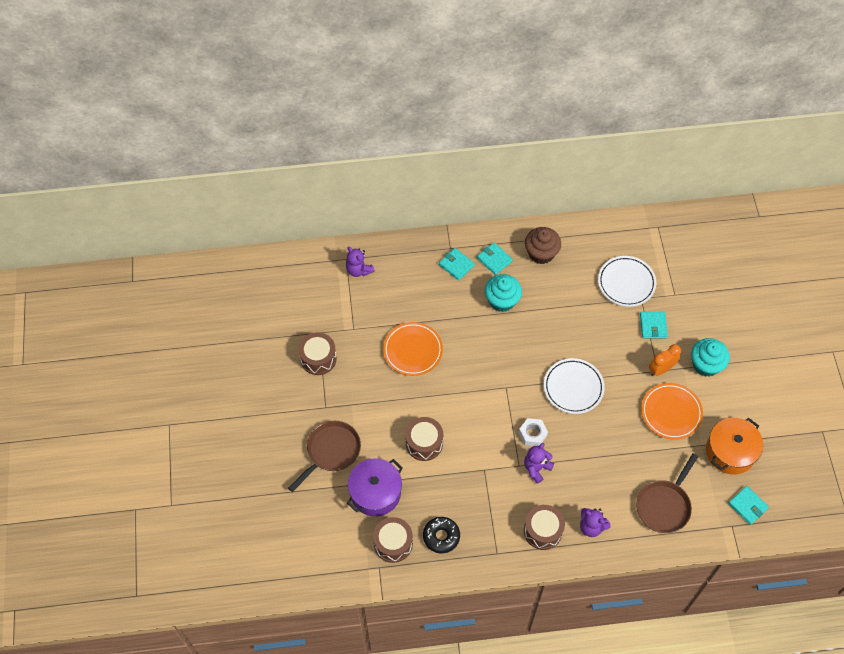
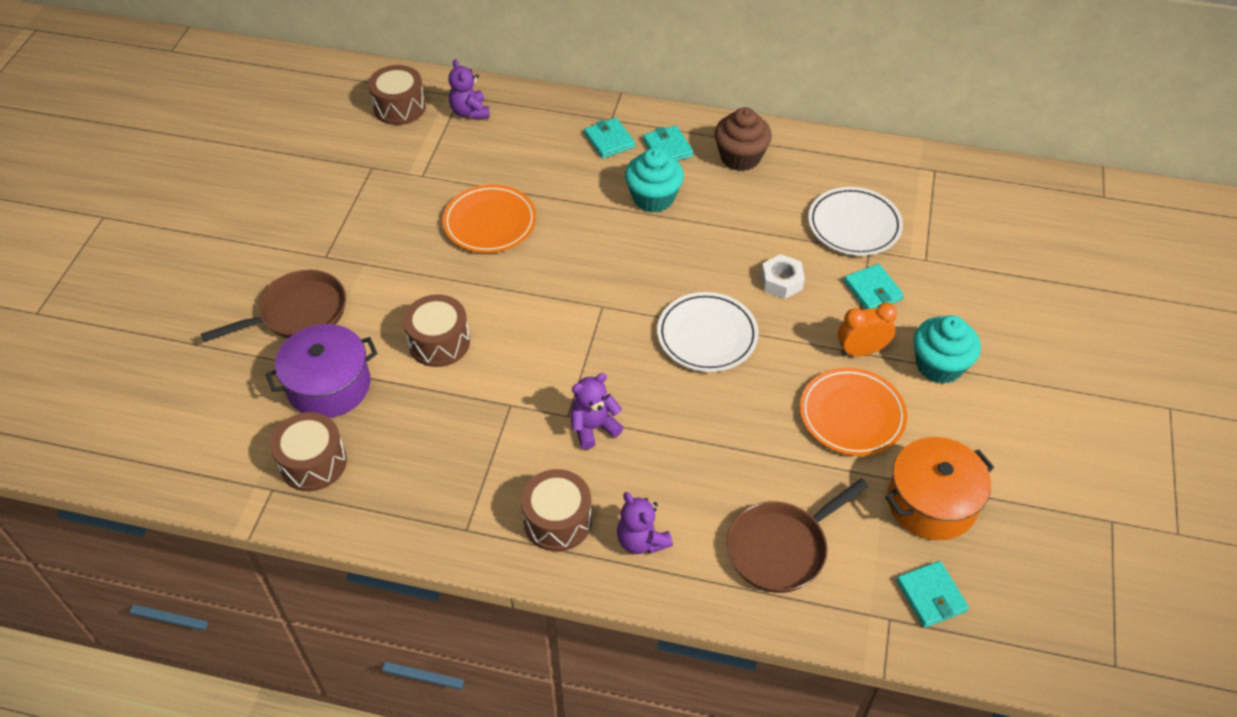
camera: 20 degrees right, 10 degrees down
brown drum [299,332,337,375] -> brown drum moved to [368,65,426,125]
black donut [423,517,460,553] -> none
white nut [519,418,548,446] -> white nut moved to [761,254,805,299]
turquoise wallet [640,312,668,338] -> turquoise wallet turned 45 degrees counterclockwise [844,264,904,309]

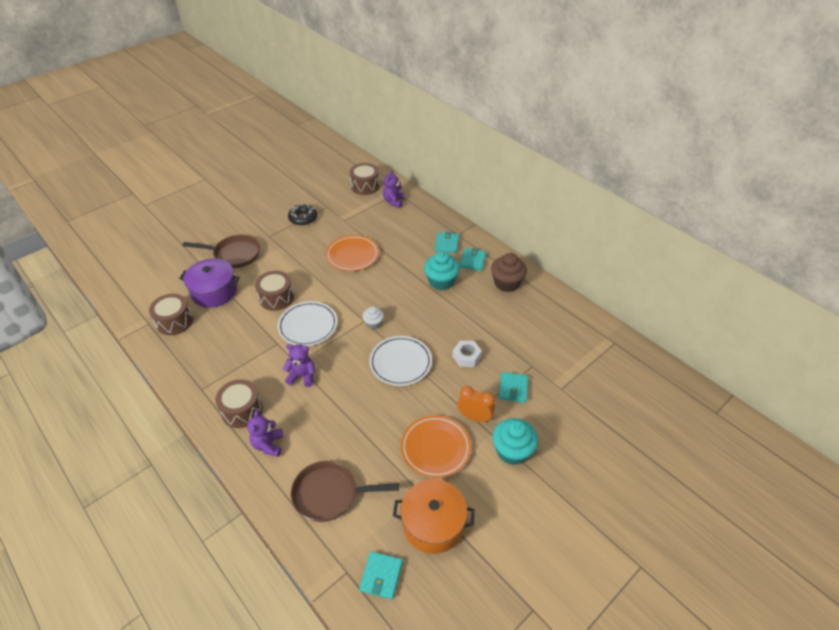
camera: 35 degrees right, 5 degrees down
white plate [808,187,903,256] -> white plate moved to [277,301,337,346]
none -> black donut [288,204,317,226]
none -> white cupcake [363,307,384,329]

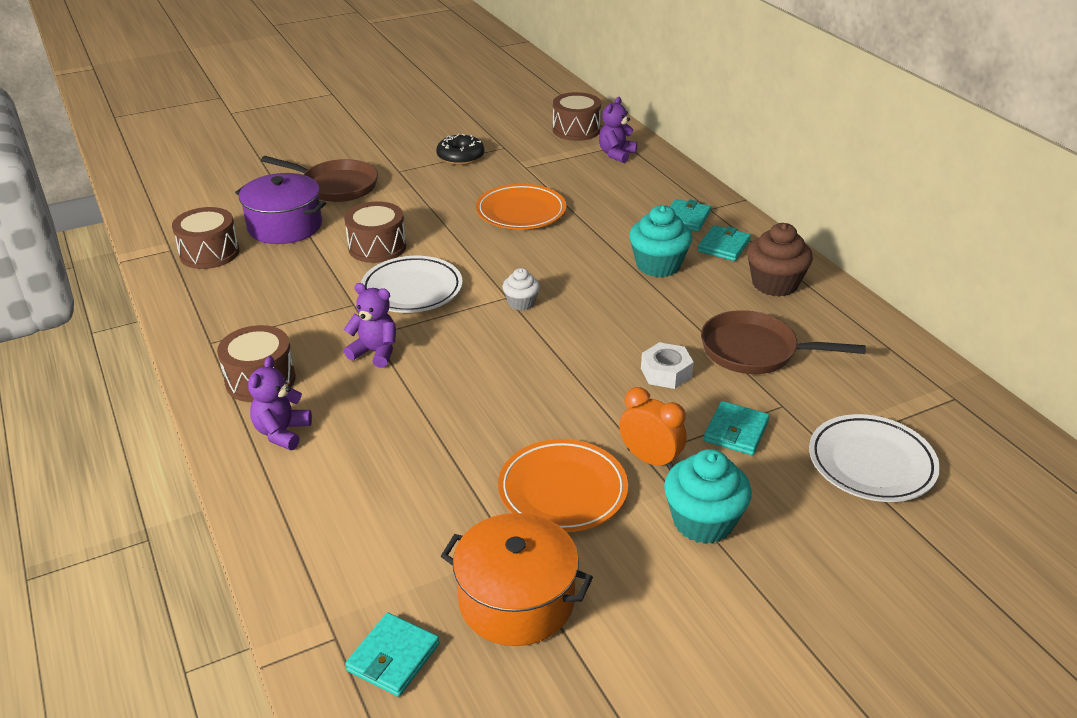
camera: 15 degrees right, 10 degrees down
brown pan [291,461,399,522] -> brown pan moved to [701,310,866,374]
white plate [369,336,432,386] -> white plate moved to [809,414,940,502]

